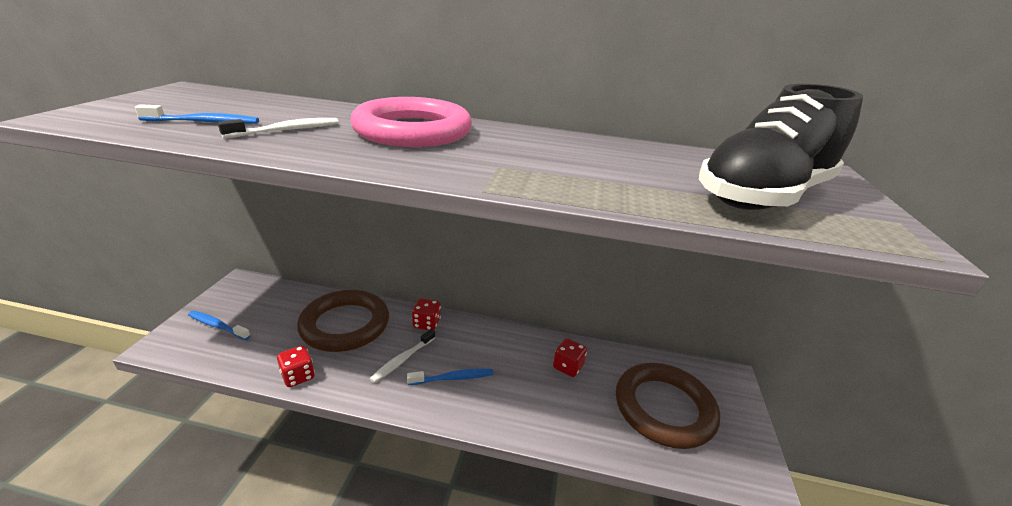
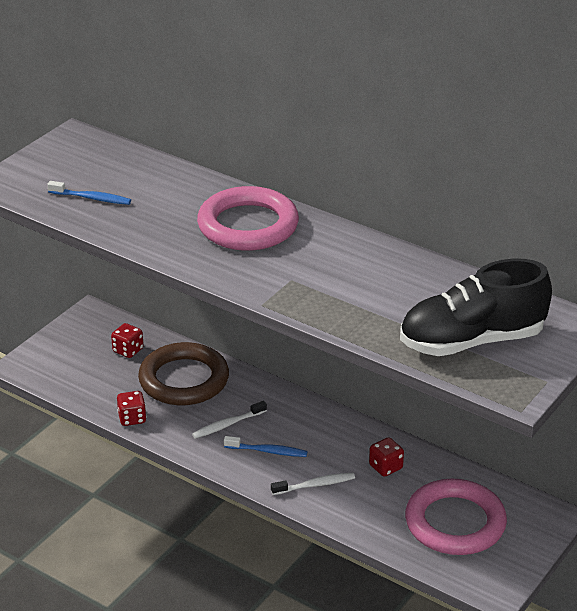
camera: 25 degrees right, 5 degrees up
blue toothbrush [188,311,251,340] -> none
white toothbrush [218,118,339,138] -> white toothbrush moved to [271,473,355,495]
red dice [412,298,441,330] -> red dice moved to [111,323,144,358]
brown ring [616,363,720,449] -> pink ring [405,479,507,555]

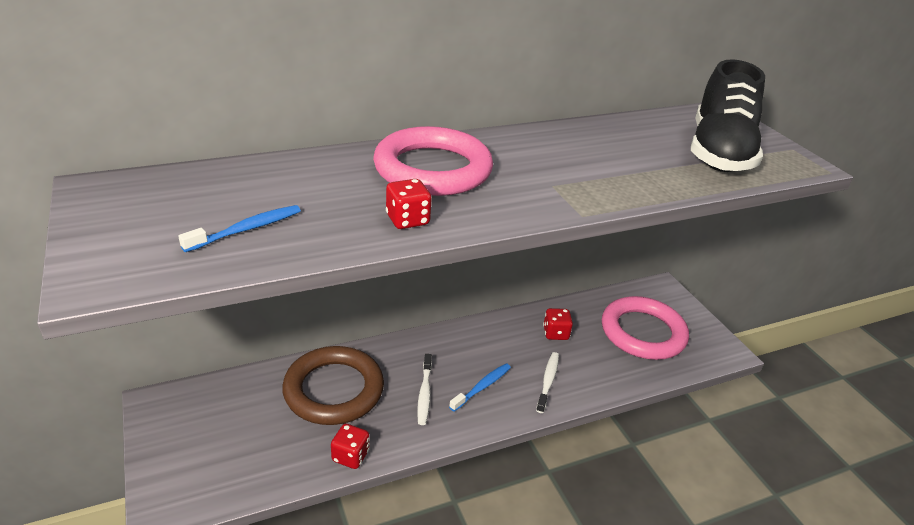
camera: 60 degrees left, 0 degrees up
red dice [111,323,144,358] -> red dice moved to [386,179,432,229]

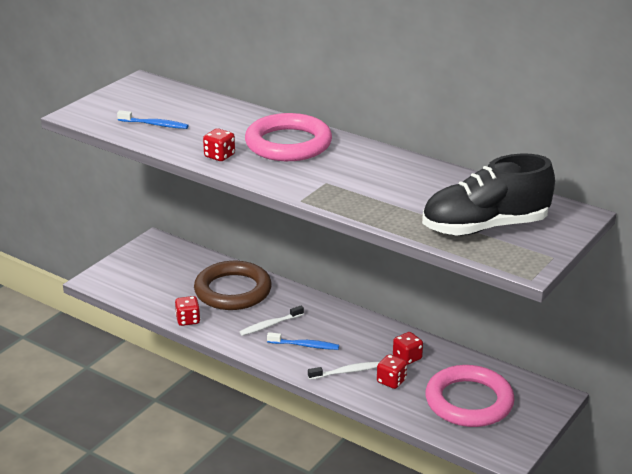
camera: 60 degrees right, 5 degrees down
none -> red dice [377,354,407,389]

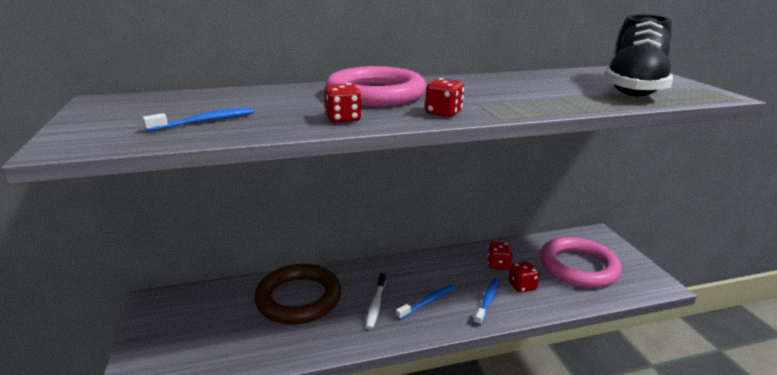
camera: 50 degrees left, 5 degrees down
red dice [175,296,200,326] -> red dice moved to [425,78,464,117]
white toothbrush [308,362,379,380] -> blue toothbrush [475,278,500,326]

